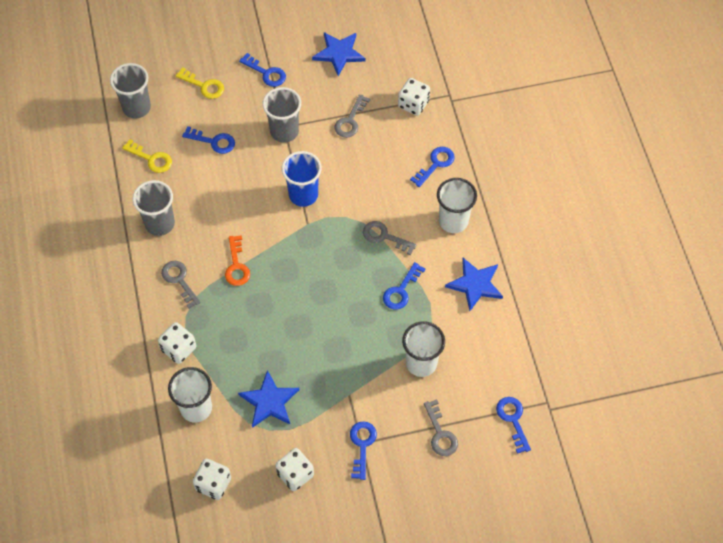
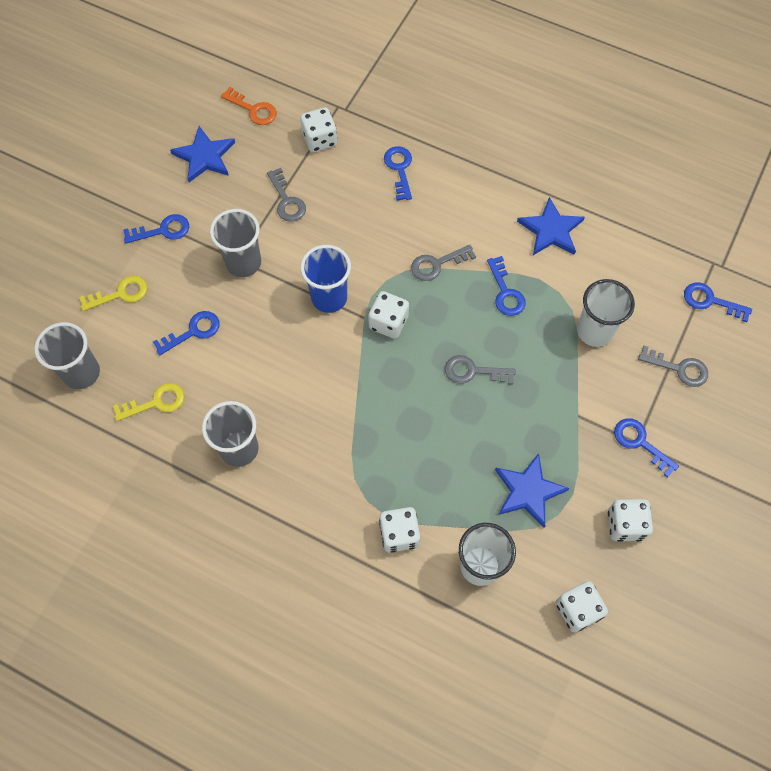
camera: 50 degrees left, 5 degrees up
grey key [161,261,201,309] -> grey key moved to [445,355,515,385]
orange key [225,235,250,286] -> orange key moved to [221,87,277,125]
white cup [437,178,477,233] -> none
none -> white dice [368,291,409,339]

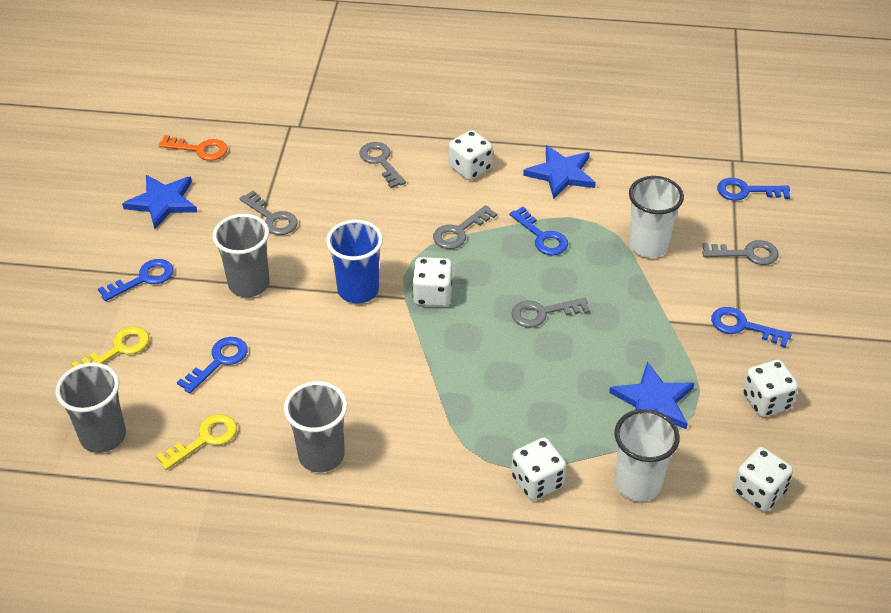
camera: 20 degrees left, 20 degrees down
white dice [300,107,337,152] -> white dice moved to [449,130,493,180]
blue key [384,146,412,201] -> grey key [359,142,406,188]

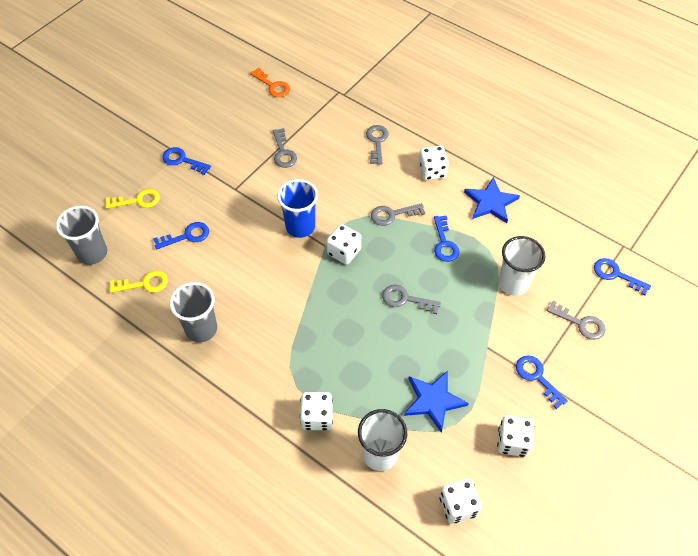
camera: 30 degrees right, 10 degrees up
blue key [98,259,173,301] -> blue key turned 150 degrees counterclockwise [162,147,211,175]
blue star [122,175,197,229] -> none
grey cup [213,214,270,297] -> none

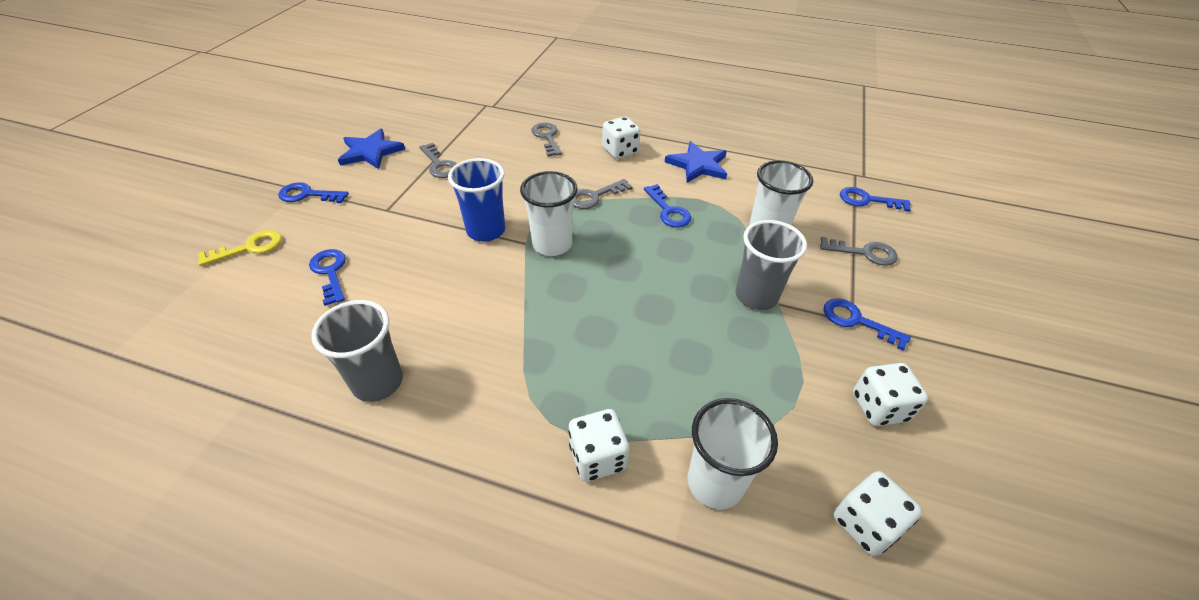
camera: 20 degrees left, 10 degrees down
grey cup [56,206,107,265] -> grey cup moved to [735,220,807,310]
yellow key [109,270,168,293] -> none
blue key [153,222,209,250] -> blue key turned 75 degrees counterclockwise [309,249,346,306]
orange key [250,68,290,97] -> none
white dice [326,224,361,265] -> white cup [520,171,578,256]
grey key [382,285,441,314] -> none
blue star [404,371,469,433] -> blue star moved to [338,129,405,169]

